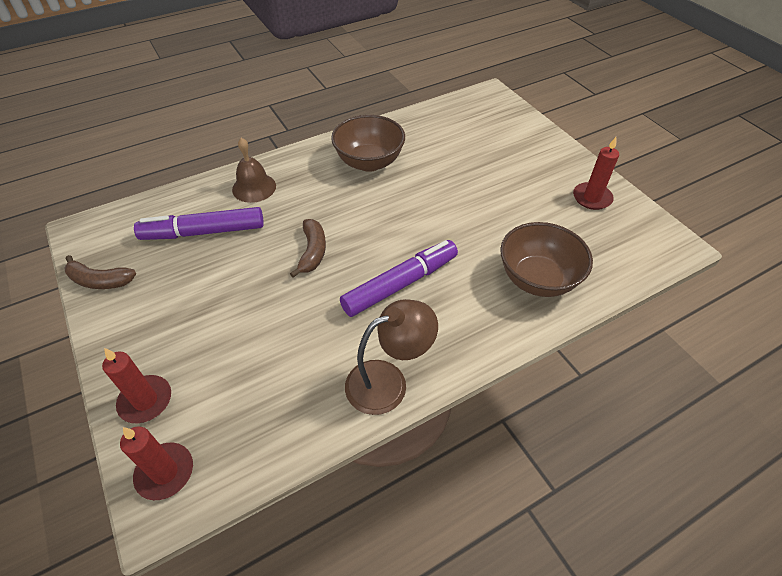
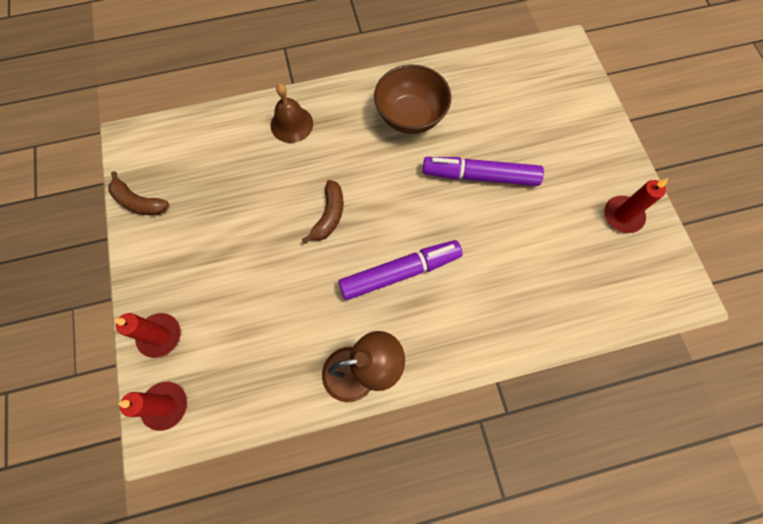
camera: 15 degrees right, 20 degrees up
purple marker [134,207,264,240] -> purple marker moved to [423,157,544,186]
brown bowl [500,222,593,297] -> none

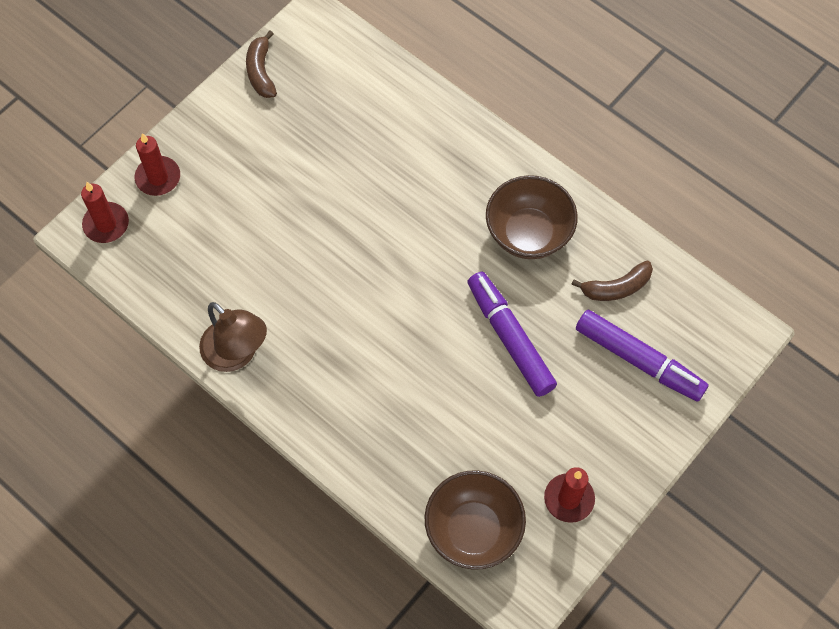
camera: 55 degrees right, 5 degrees down
brown bell [271,84,313,143] -> none
brown banana [302,180,344,244] -> brown banana moved to [571,260,653,301]
purple marker [338,240,463,300] -> purple marker moved to [576,310,709,401]
none -> brown bowl [425,470,526,570]

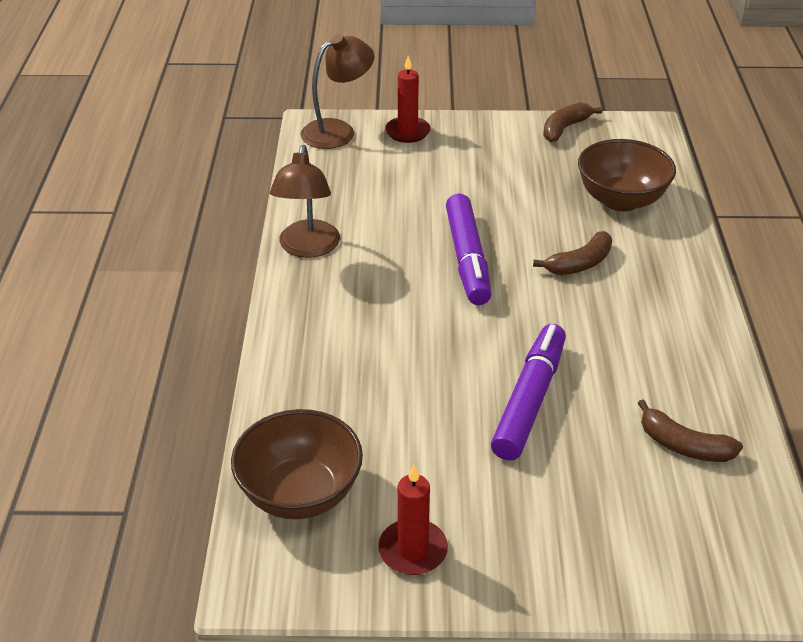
camera: 50 degrees right, 25 degrees down
red candle [81,182,129,243] -> brown lamp [300,34,374,149]
brown bowl [486,175,578,259] -> brown bowl moved to [578,139,676,211]
purple marker [576,310,709,401] -> purple marker moved to [446,194,491,305]
none -> brown banana [533,231,612,275]

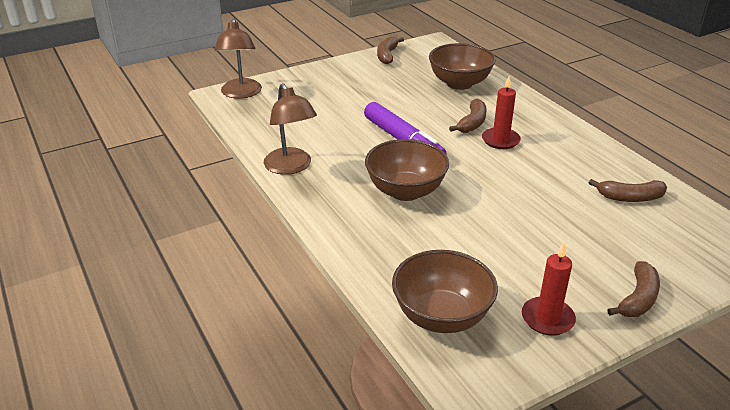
camera: 30 degrees left, 5 degrees down
brown lamp [300,34,374,149] -> brown lamp turned 150 degrees clockwise [214,18,262,99]
red candle [385,56,431,143] -> red candle moved to [482,76,521,149]
purple marker [491,324,566,461] -> none
none -> brown bowl [365,139,449,201]
none -> brown banana [607,261,660,317]

